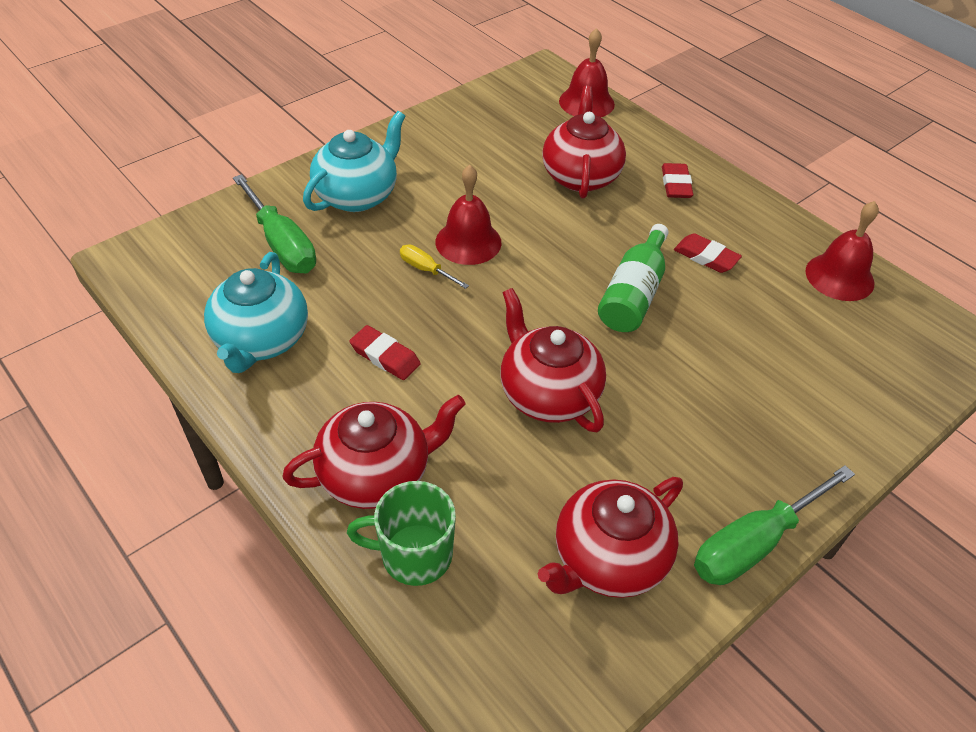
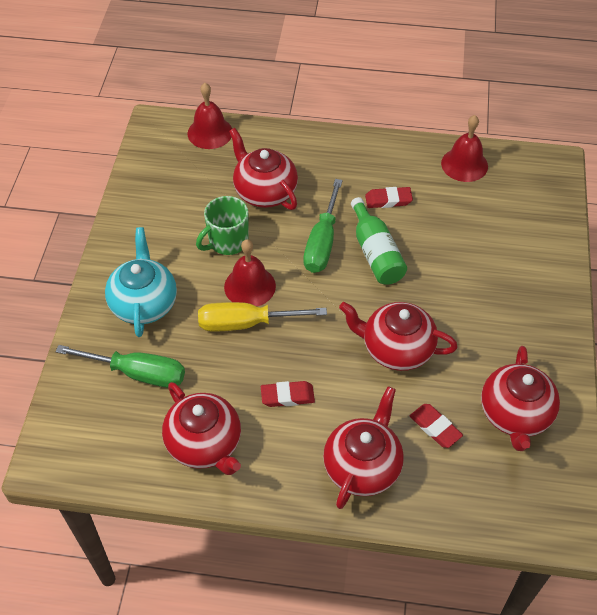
camera: 40 degrees left, 5 degrees up
turquoise teapot [204,252,308,373] -> red teapot [162,382,241,475]
green mug [347,481,456,586] -> green mug moved to [196,196,249,255]
yellow screwdriver [400,245,469,289] -> yellow screwdriver [198,302,327,332], size x1.95
red eraser [662,163,693,198] -> red eraser moved to [410,404,463,448]
green screwdriver [694,465,855,585] -> green screwdriver moved to [303,179,343,273]

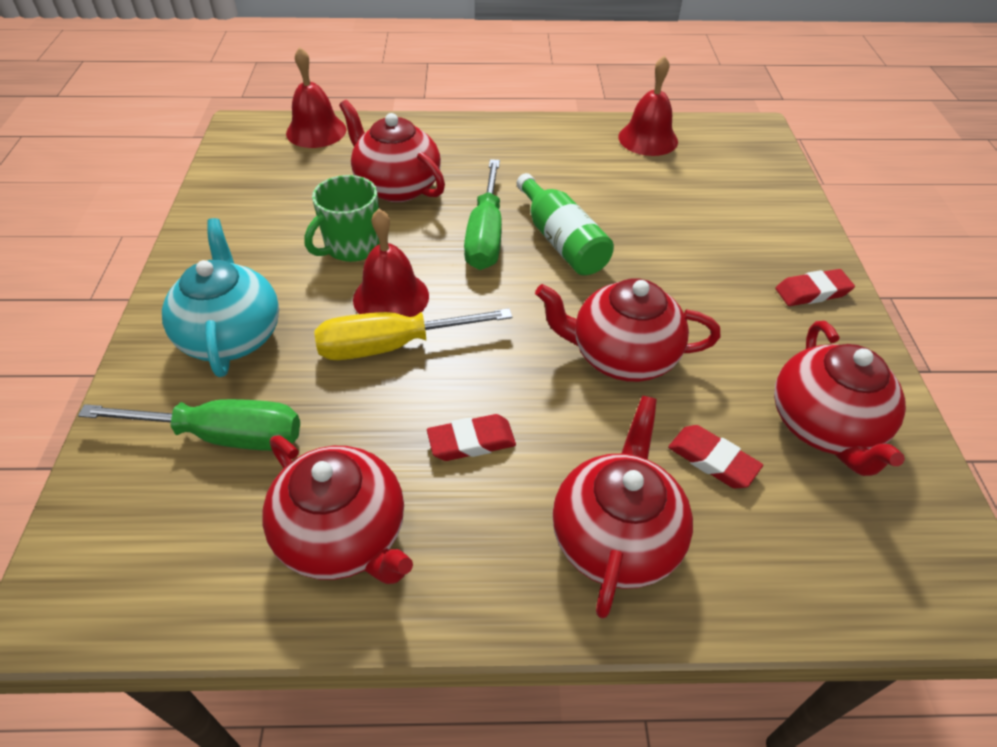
camera: 10 degrees left, 5 degrees down
red eraser [365,187,413,208] -> red eraser moved to [776,269,855,306]

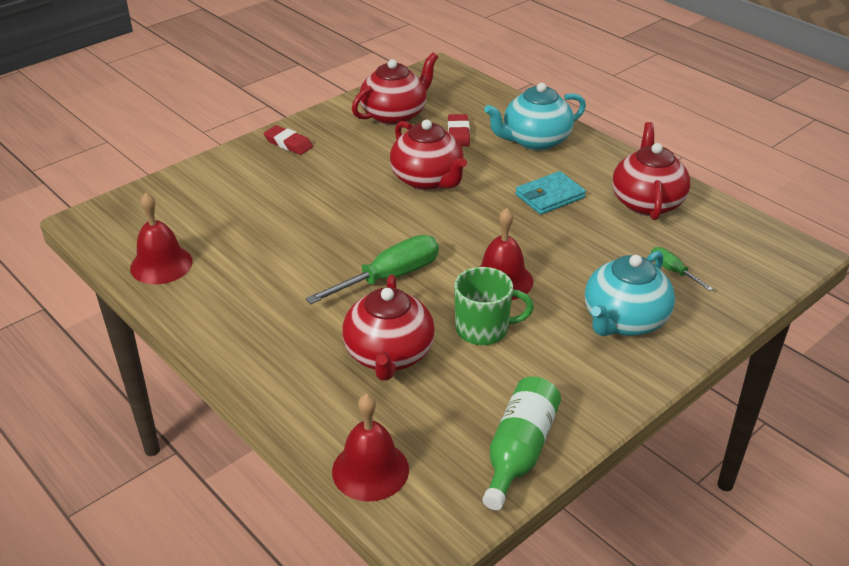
camera: 130 degrees left, 10 degrees down
green screwdriver [78,399,300,451] -> green screwdriver [651,247,713,291], size x0.51
yellow screwdriver [314,308,512,360] -> none
red eraser [427,414,516,461] -> turquoise wallet [515,171,586,215]
green bottle [517,173,614,275] -> green bottle moved to [482,376,561,510]
red teapot [552,396,693,618] -> turquoise teapot [484,83,586,151]

